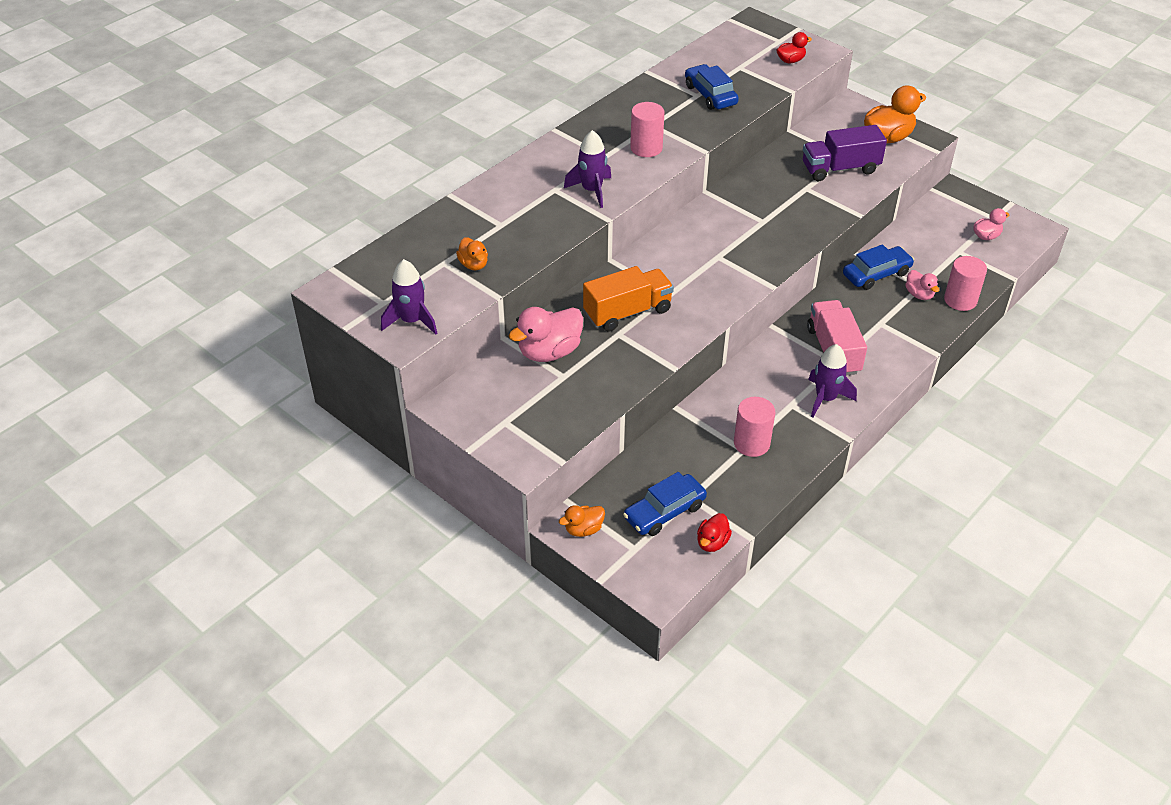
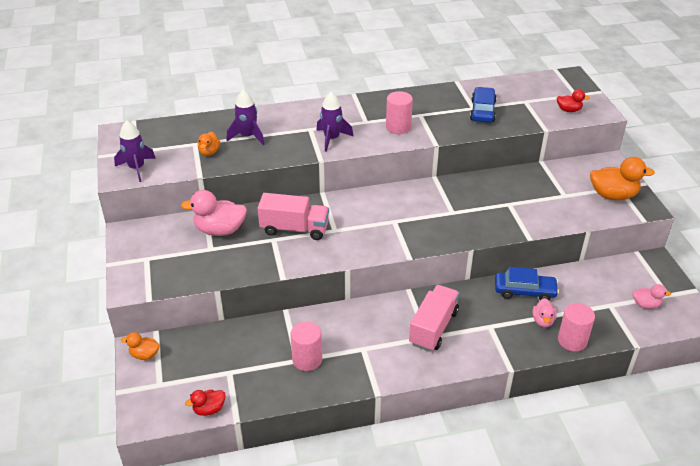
camera: 35 degrees right, 5 degrees down
orange truck [583,266,674,332] -> pink truck [258,193,329,240]
blue car [623,472,707,536] -> none
purple truck [803,125,887,181] -> none
purple rocket [808,344,857,418] -> purple rocket moved to [226,89,265,145]

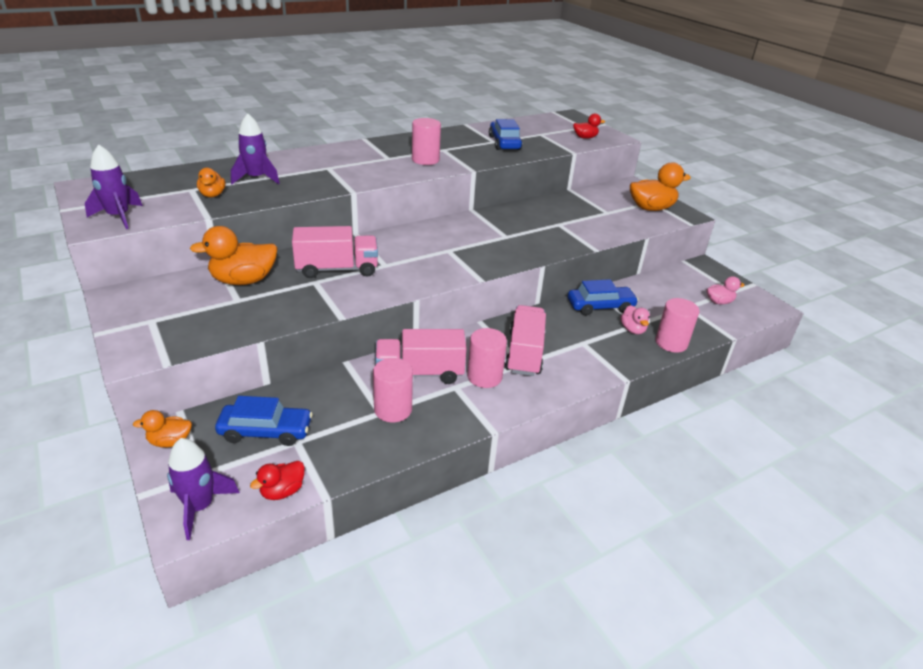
camera: 20 degrees left, 5 degrees down
pink duck [181,190,247,236] -> orange duck [190,226,278,285]
purple rocket [316,92,353,152] -> purple rocket moved to [167,438,240,540]
none -> blue car [215,396,313,446]
none -> pink truck [375,329,466,384]
none -> pink cylinder [467,328,507,388]

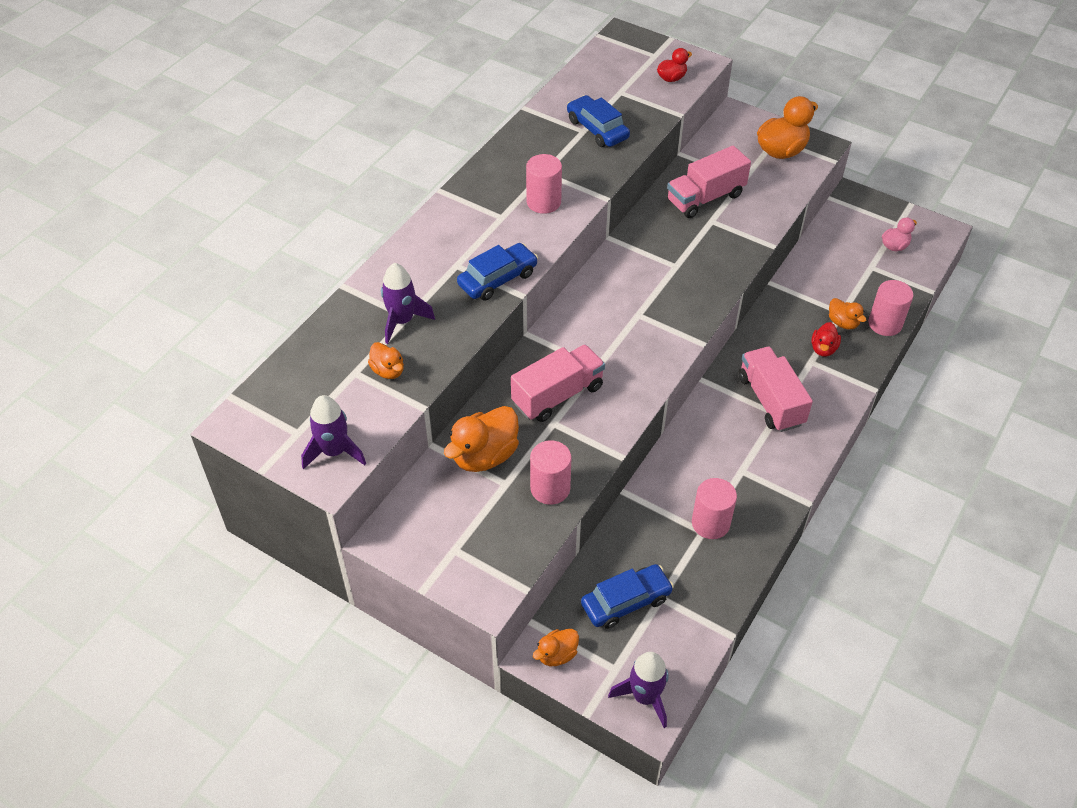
camera: 25 degrees left, 15 degrees up
red duck [250,461,305,500] -> red duck moved to [811,322,841,357]
pink truck [375,329,466,384] -> pink truck moved to [667,146,751,218]
pink cylinder [467,328,507,388] -> pink cylinder moved to [530,440,571,505]
blue car [568,279,638,315] -> blue car moved to [457,243,538,301]
pink duck [621,305,650,335] -> orange duck [829,298,866,329]

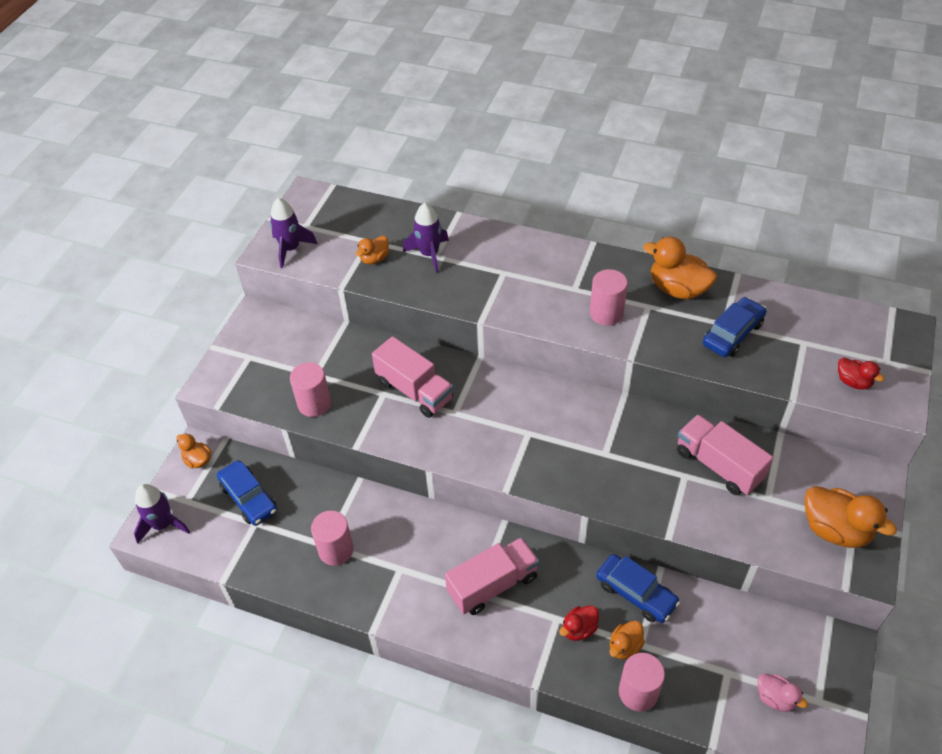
camera: 80 degrees right, 0 degrees up
orange duck [444,406,519,472] -> orange duck moved to [643,237,717,299]
blue car [457,243,538,301] -> blue car moved to [596,554,680,623]
red duck [811,322,841,357] -> red duck turned 45 degrees counterclockwise [559,606,599,641]

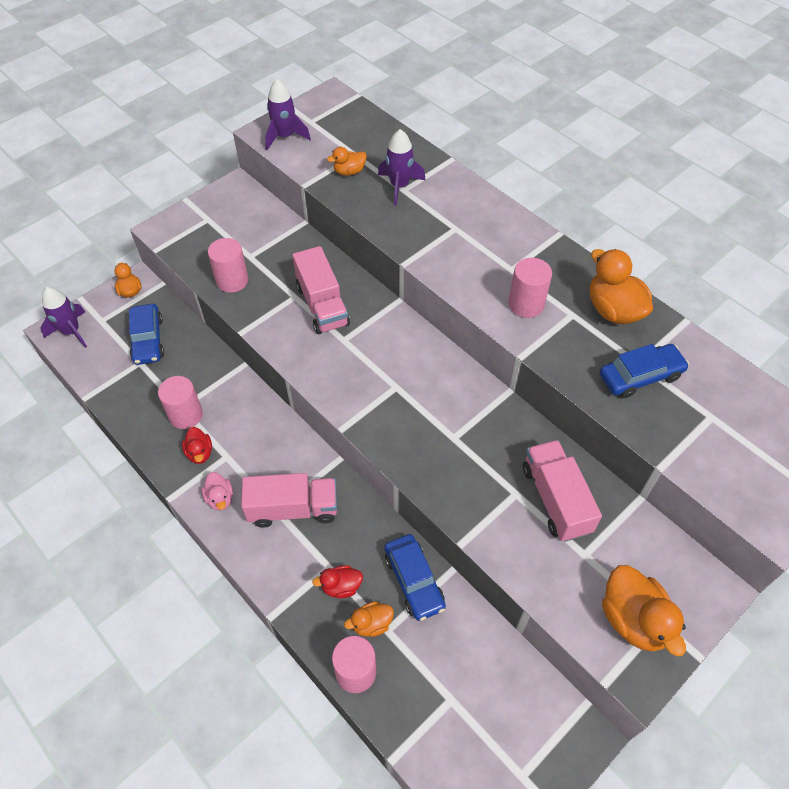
camera: 25 degrees right, 5 degrees up
pink duck [758,674,808,712] -> pink duck moved to [202,472,233,511]
red duck [838,357,885,390] -> red duck moved to [182,427,212,464]

